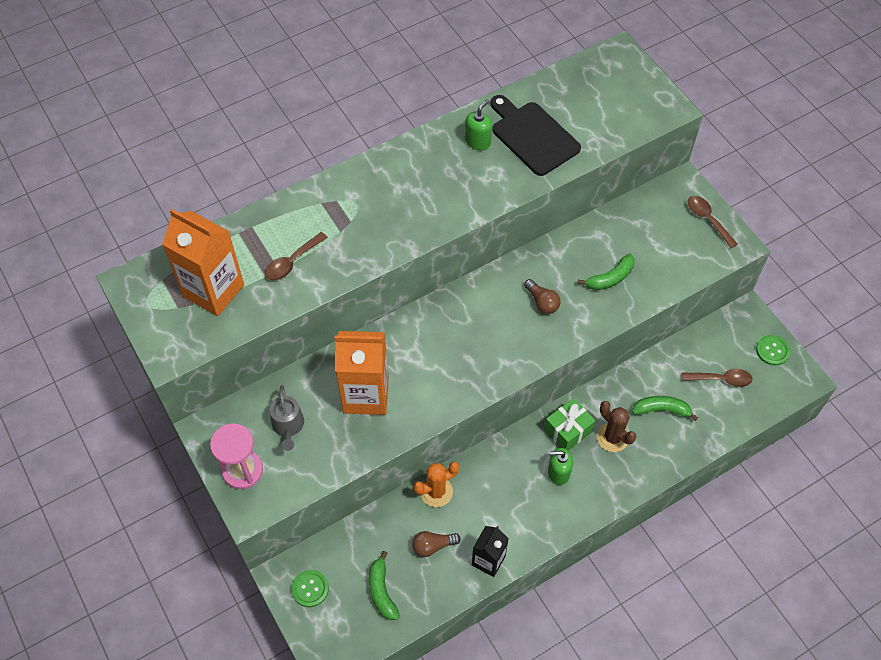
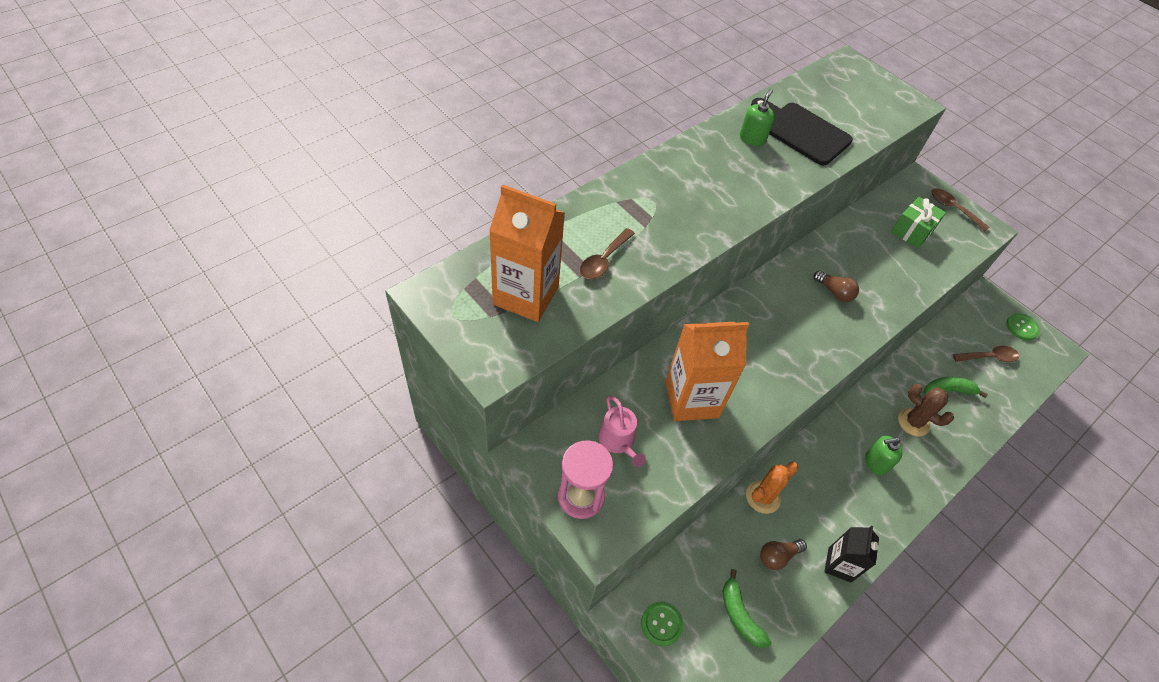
camera: 15 degrees left, 5 degrees down
grey watering can [270,385,304,451] -> pink watering can [598,395,646,467]
green gift [544,398,596,451] -> green gift moved to [891,197,946,248]
green banana [578,253,634,290] -> none

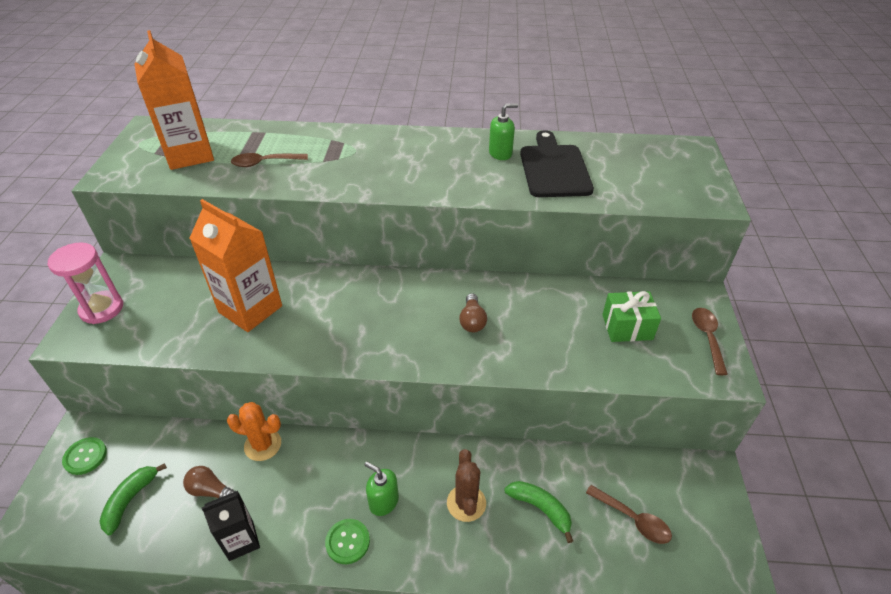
camera: 50 degrees right, 10 degrees down
pink watering can [598,395,646,467] -> none
green button [1006,313,1040,340] -> green button moved to [325,519,370,564]

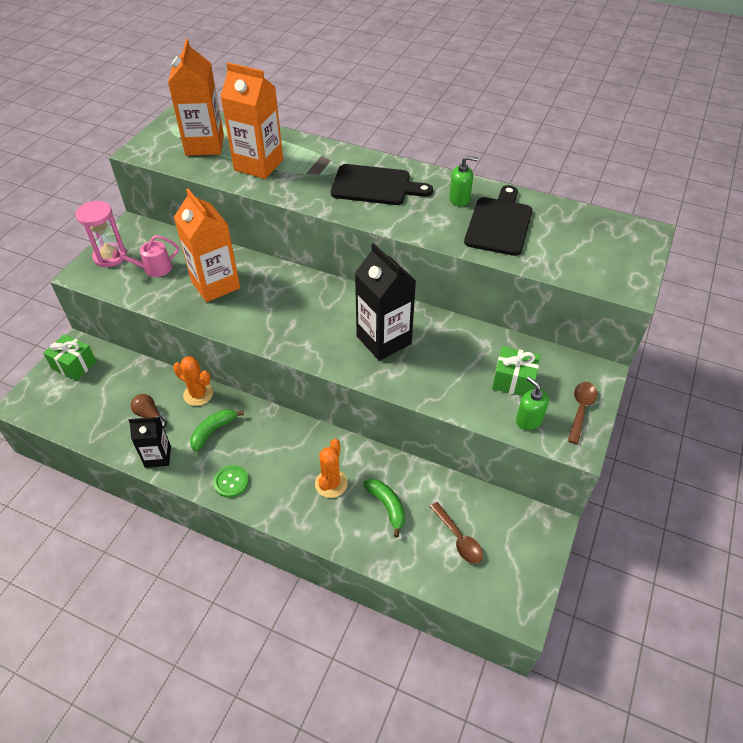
camera: 20 degrees right, 5 degrees up
green button [62,437,107,475] -> green gift [43,334,97,381]
green banana [99,463,167,535] -> green banana moved to [190,409,244,452]
brown spoon [231,153,308,167] -> orange carton [221,62,283,179]
green soap dispenser [364,461,399,516] -> green soap dispenser moved to [516,377,549,430]
brown cactus [447,449,486,522] -> orange cactus [315,439,348,498]
brown light bulb [459,293,487,333] -> black carton [355,243,416,361]
none -> pink watering can [112,235,179,277]
none -> black cutting board [331,164,433,205]

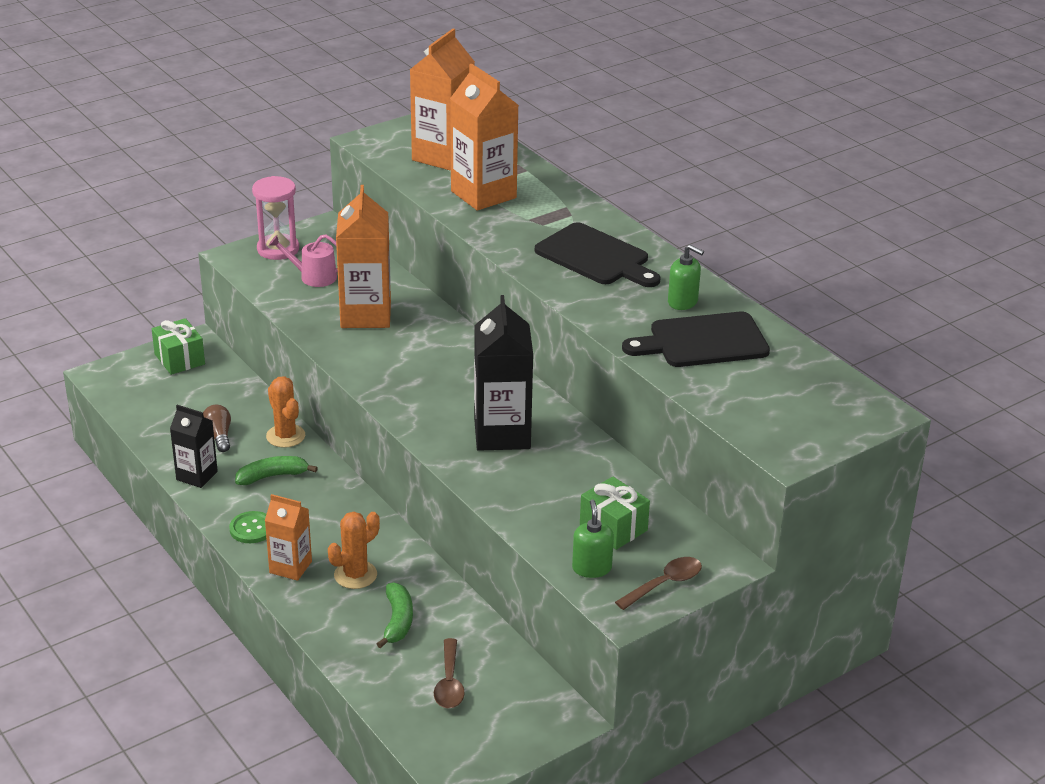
camera: 30 degrees right, 15 degrees down
black cutting board [464,185,532,256] -> black cutting board turned 150 degrees counterclockwise [622,312,770,367]
none -> orange carton [265,494,312,581]

